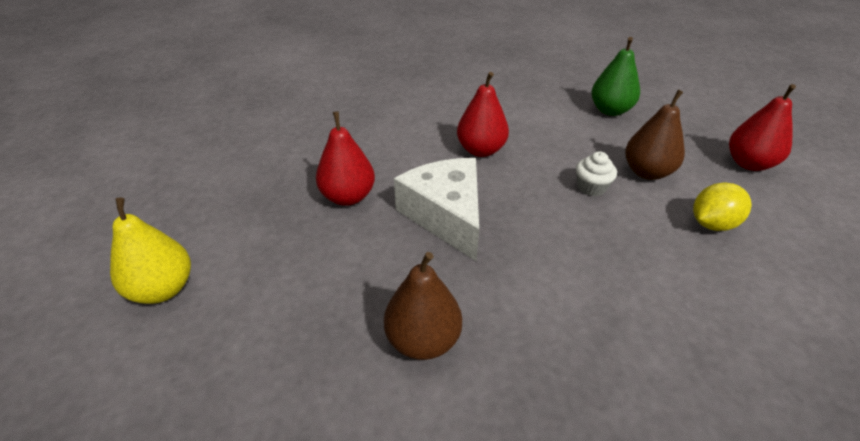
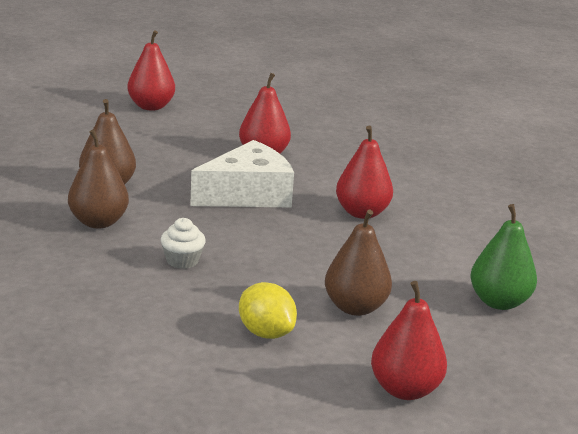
camera: 80 degrees right, 15 degrees down
yellow pear [110,198,191,304] -> red pear [127,30,175,111]
white cupcake [576,151,617,196] -> white cupcake moved to [161,218,206,269]
none -> brown pear [68,129,129,229]

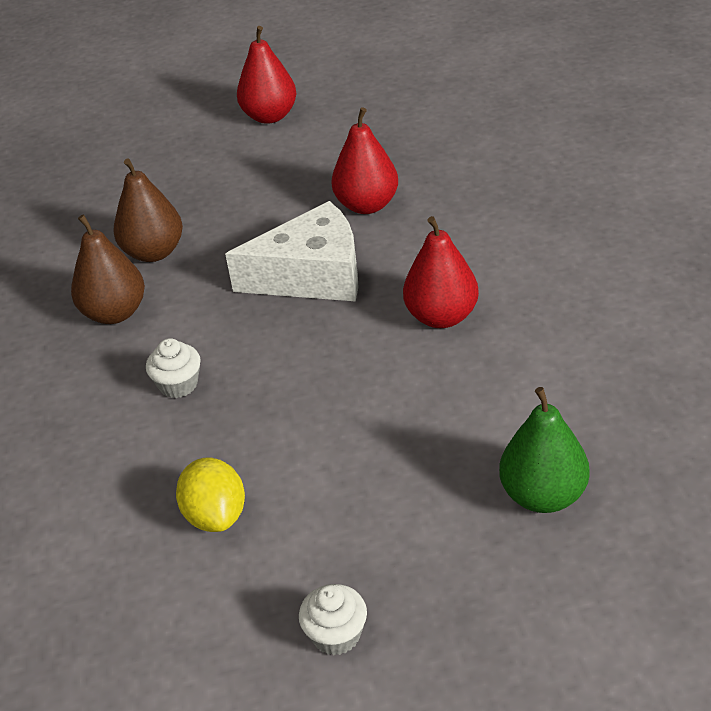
camera: 25 degrees right, 15 degrees up
brown pear [325,210,392,316] -> none
red pear [371,281,447,400] -> white cupcake [299,584,367,655]

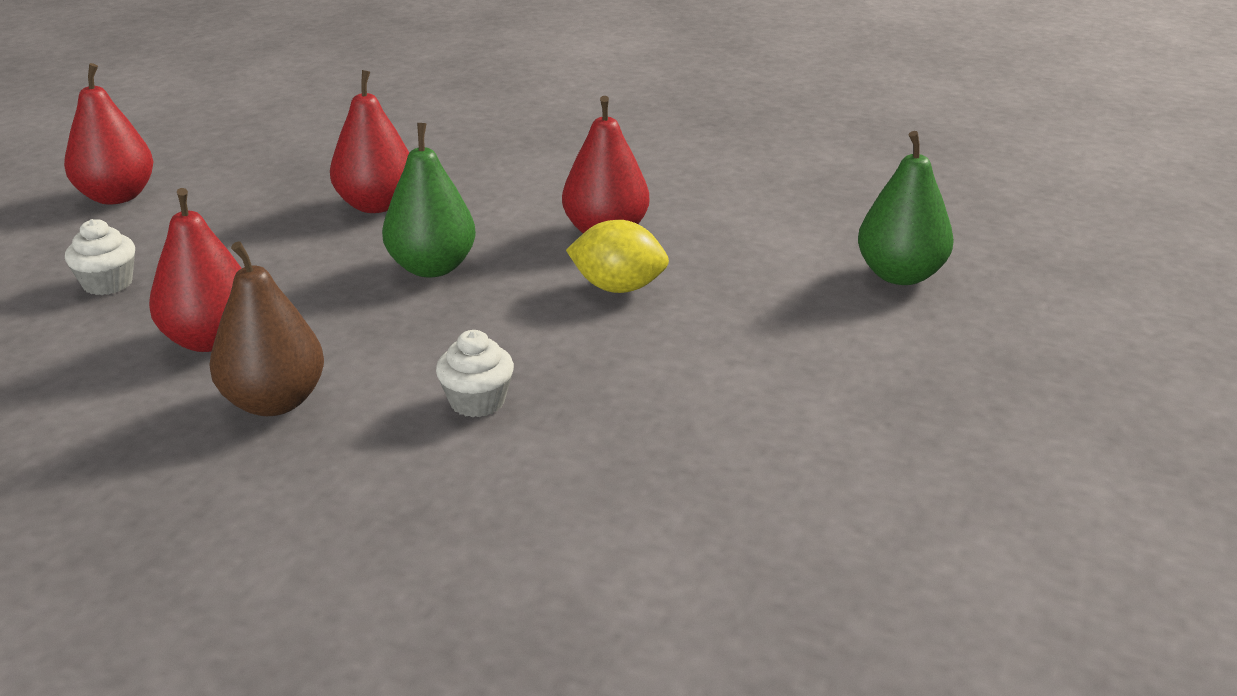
camera: 60 degrees left, 10 degrees down
brown pear [113,159,183,262] -> red pear [149,188,242,352]
yellow lemon [176,458,245,532] -> yellow lemon moved to [566,220,669,293]
white cheese [225,201,358,302] -> green pear [382,123,476,277]
white cupcake [299,584,367,655] -> white cupcake moved to [65,219,135,295]

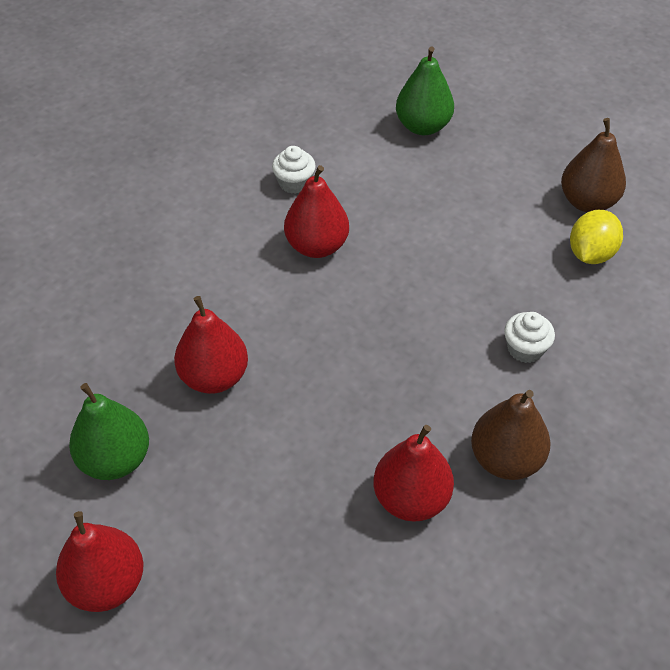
camera: 75 degrees left, 20 degrees up
white cupcake [65,219,135,295] -> white cupcake moved to [272,146,316,194]
green pear [382,123,476,277] -> green pear moved to [69,383,149,480]
yellow lemon [566,220,669,293] -> yellow lemon moved to [570,210,623,264]
none -> brown pear [561,118,626,212]

